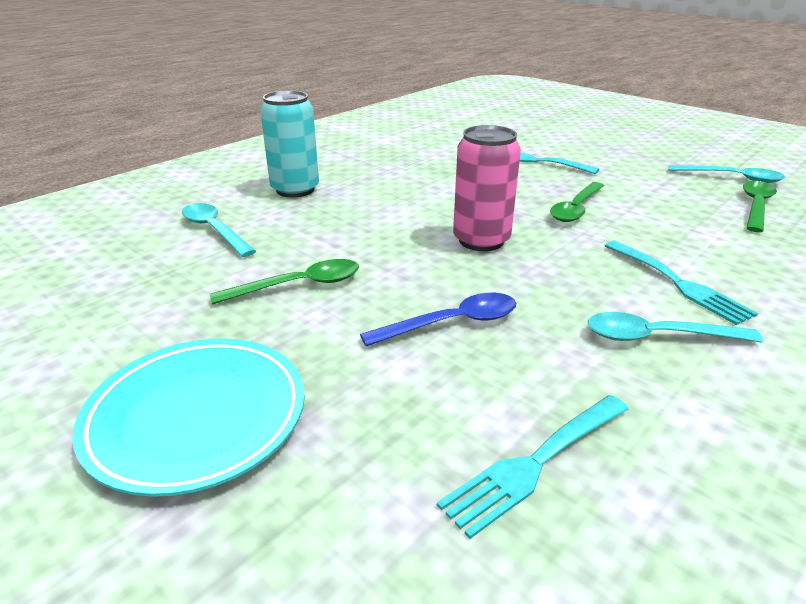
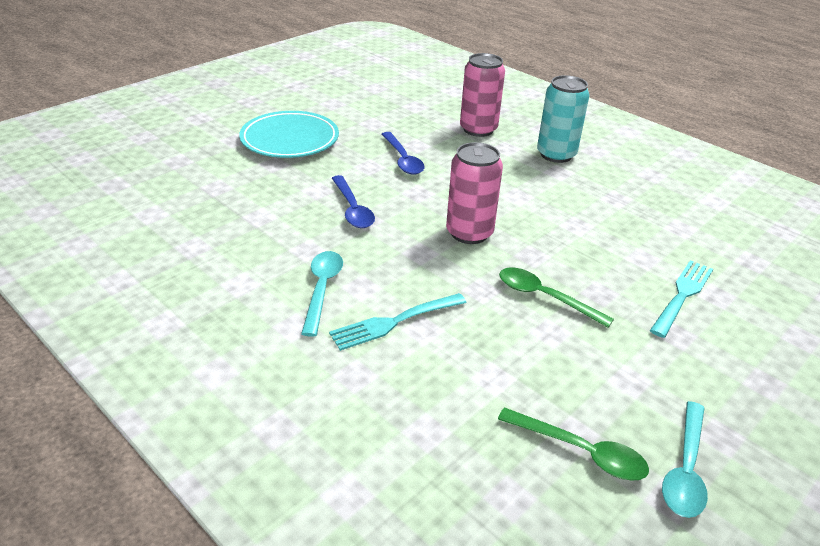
camera: 90 degrees right, 5 degrees up
turquoise spoon [182,203,256,257] -> pink can [460,53,505,137]
green spoon [210,259,359,305] -> blue spoon [382,132,425,175]
turquoise fork [437,395,629,539] -> none

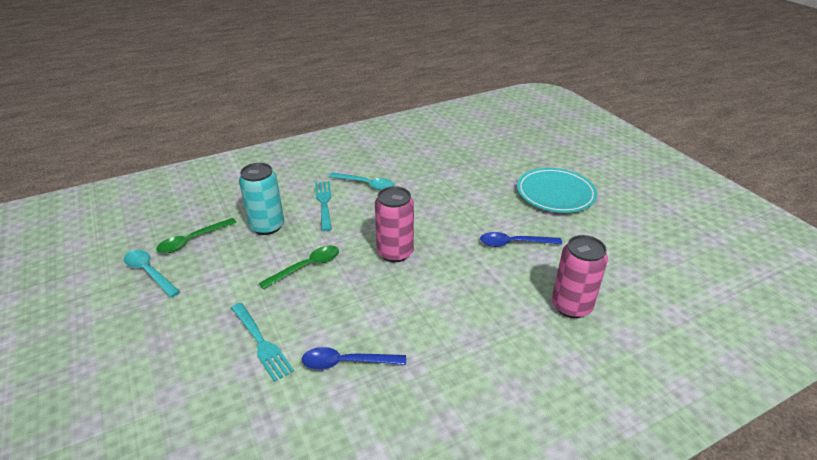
camera: 110 degrees right, 0 degrees up
blue spoon [332,175,375,228] -> blue spoon moved to [302,347,406,370]
turquoise can [537,75,590,163] -> turquoise can moved to [239,163,284,235]

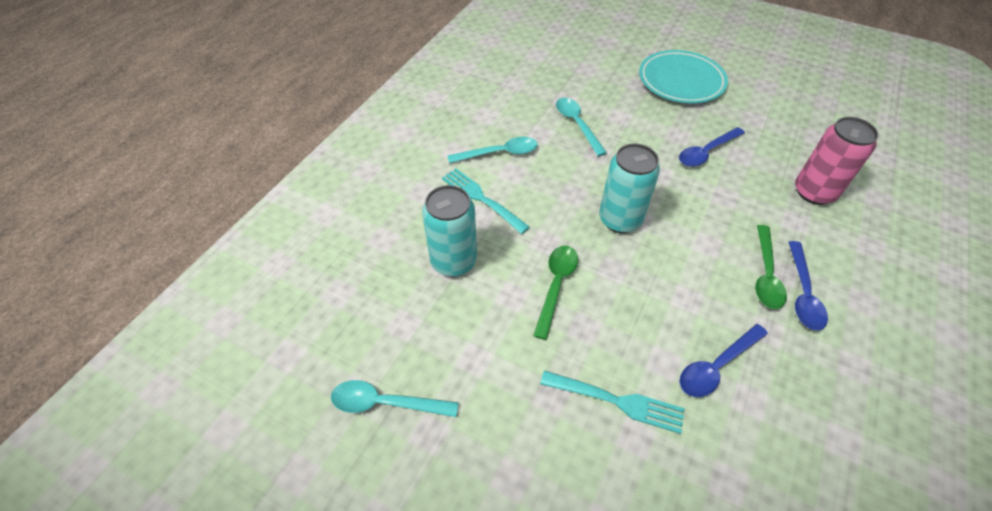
camera: 35 degrees left, 15 degrees up
green spoon [156,218,237,253] -> green spoon moved to [755,225,787,309]
pink can [375,186,414,262] -> turquoise can [599,144,660,233]
none -> turquoise spoon [556,98,607,156]
none -> blue spoon [789,241,828,331]

